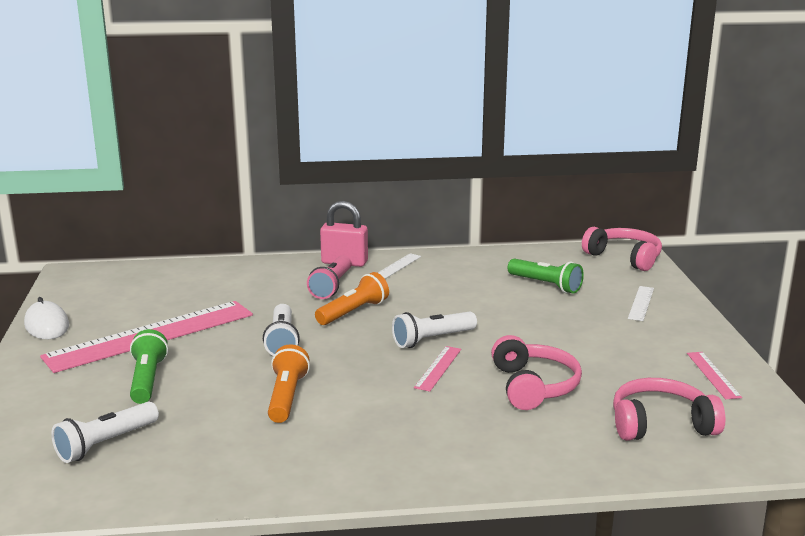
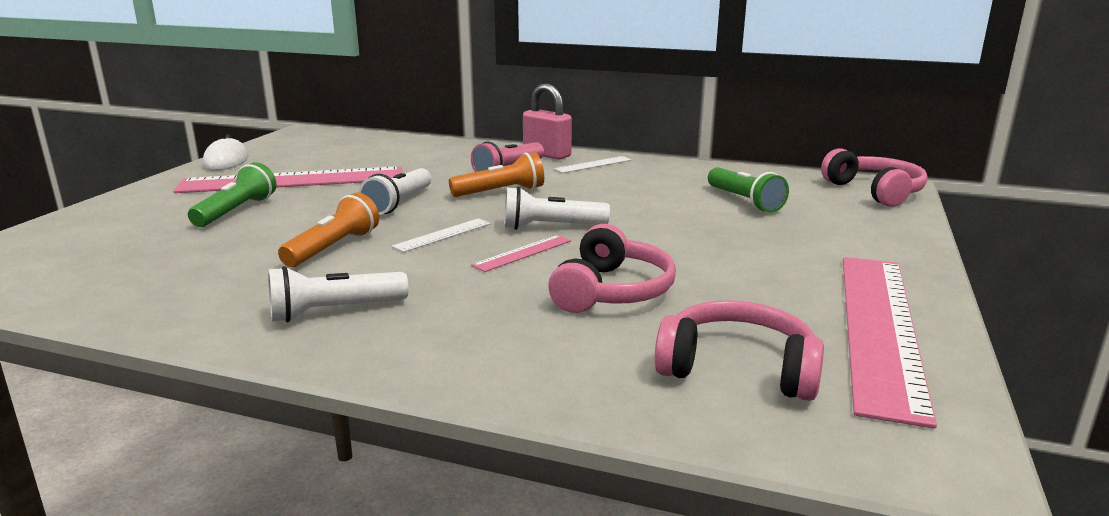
camera: 25 degrees right, 0 degrees up
white flashlight [51,402,159,463] -> white flashlight moved to [268,266,409,322]
white ruler [628,286,654,321] -> white ruler moved to [392,218,491,252]
pink ruler [687,352,742,399] -> pink ruler [843,257,937,429], size x2.41

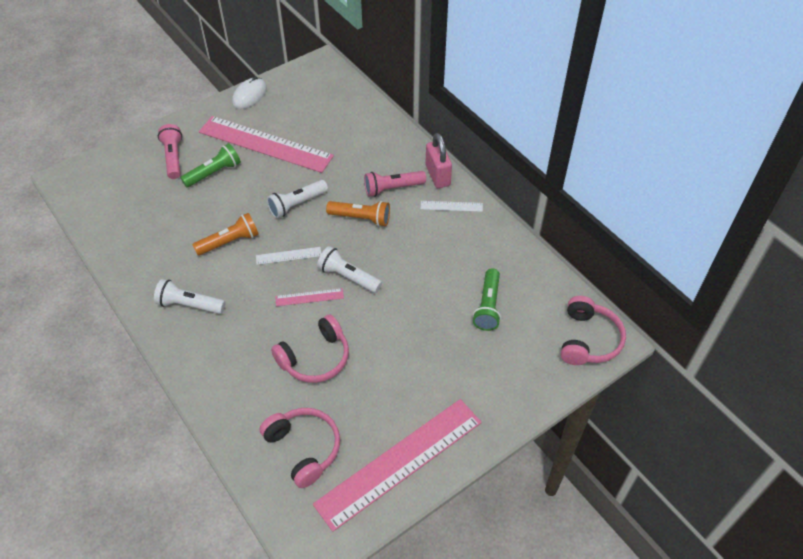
camera: 35 degrees right, 30 degrees up
none -> pink flashlight [158,124,182,179]

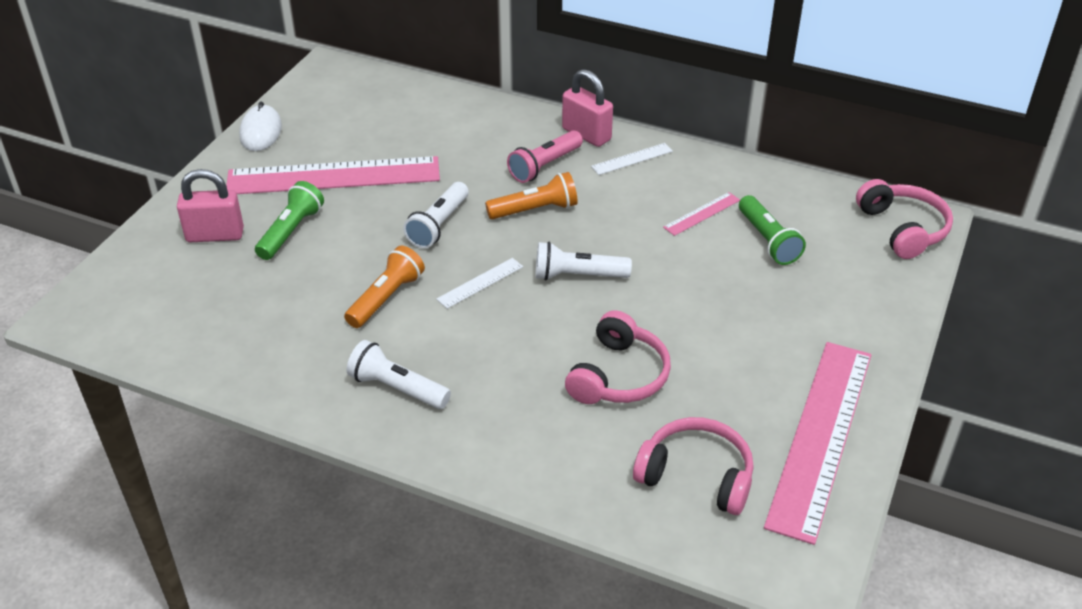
camera: 30 degrees left, 10 degrees down
white flashlight [154,279,225,314] -> white flashlight turned 45 degrees clockwise [347,340,451,409]
pink flashlight [158,124,182,179] -> pink padlock [177,169,244,242]
pink ruler [275,288,344,306] -> pink ruler moved to [663,192,740,236]

